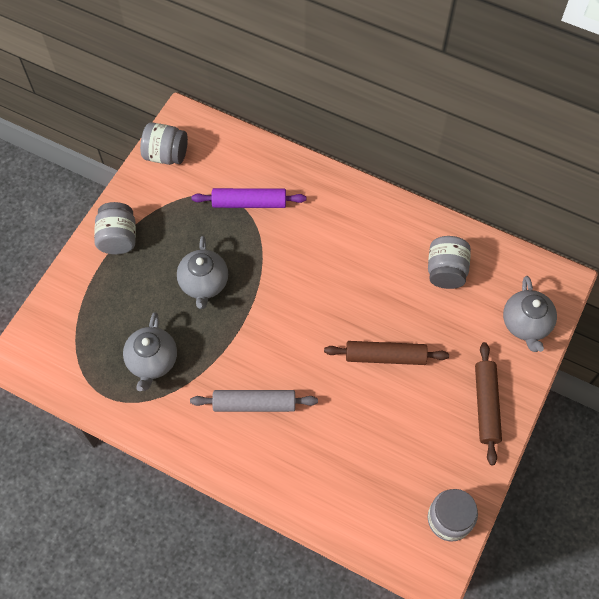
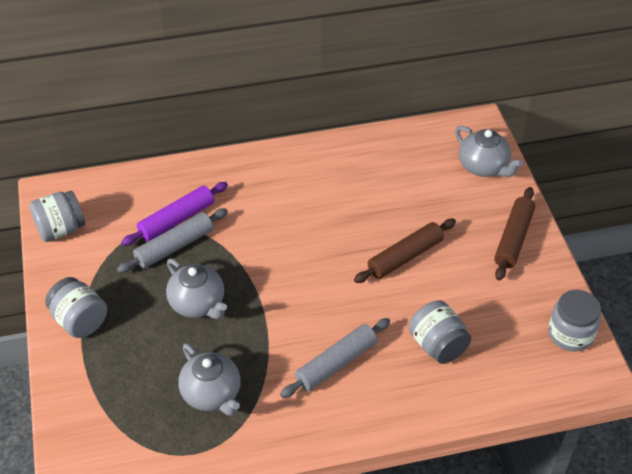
camera: 40 degrees left, 15 degrees down
grey jar [428,236,471,289] -> grey jar moved to [409,300,471,364]
brown rolling pin [475,342,502,465] -> brown rolling pin turned 60 degrees clockwise [494,187,535,280]
none -> grey rolling pin [117,208,228,273]

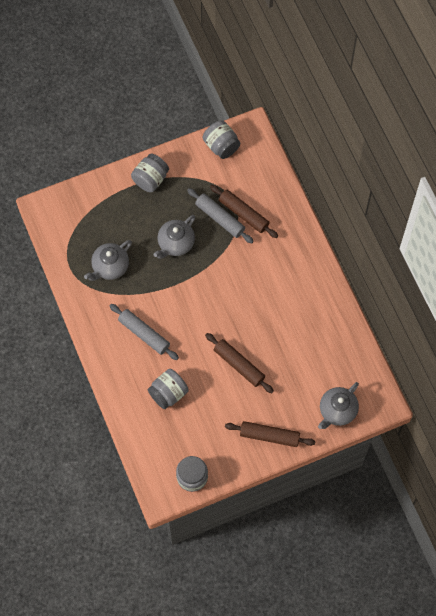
camera: 80 degrees right, 20 degrees up
purple rolling pin [121,182,228,246] -> brown rolling pin [210,185,278,238]

